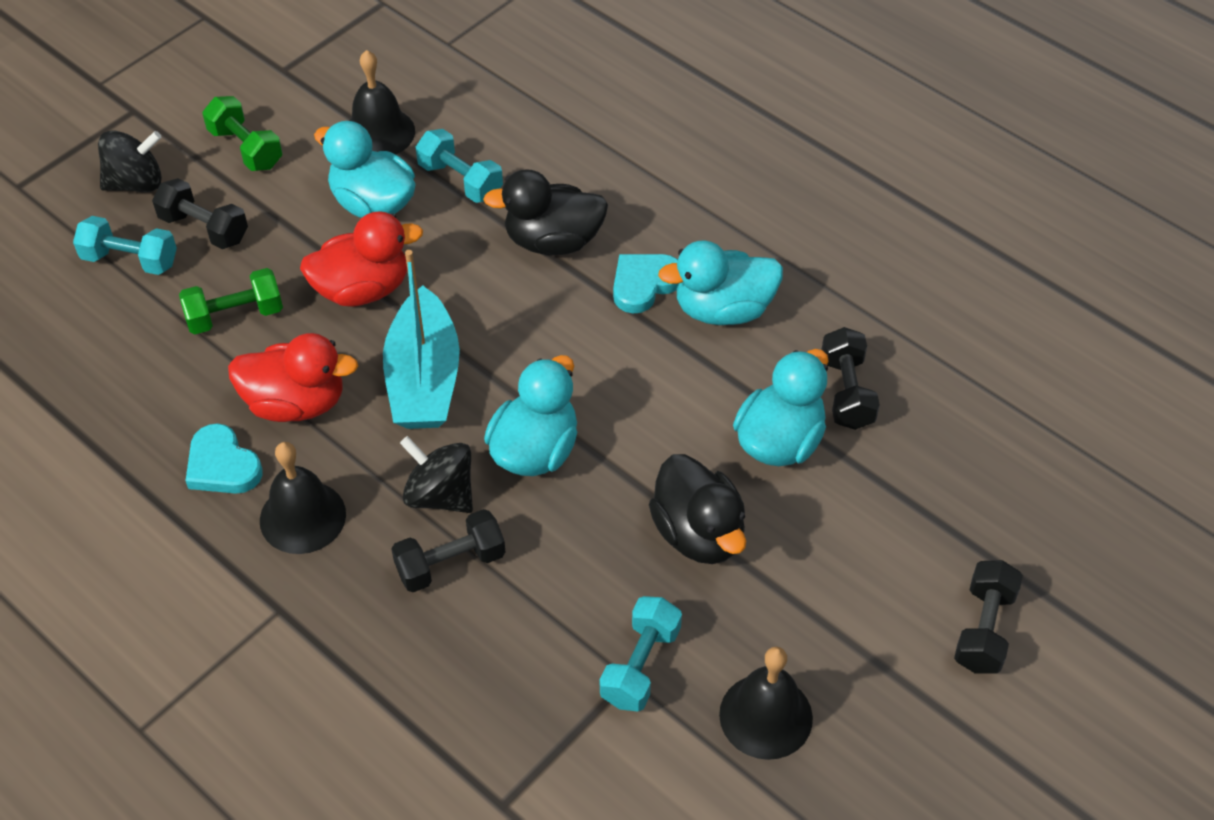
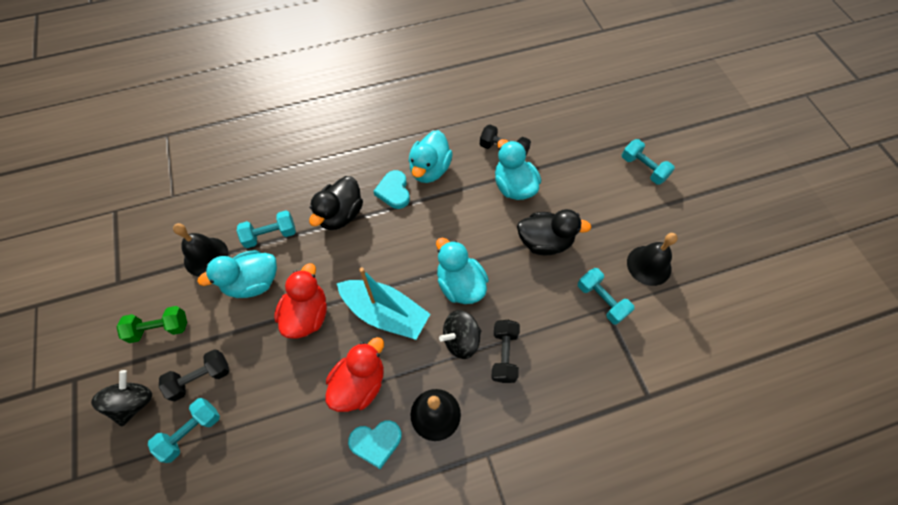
camera: 60 degrees left, 10 degrees up
green dumbbell [179,268,283,334] -> none
black dumbbell [954,560,1023,674] -> turquoise dumbbell [622,139,675,185]

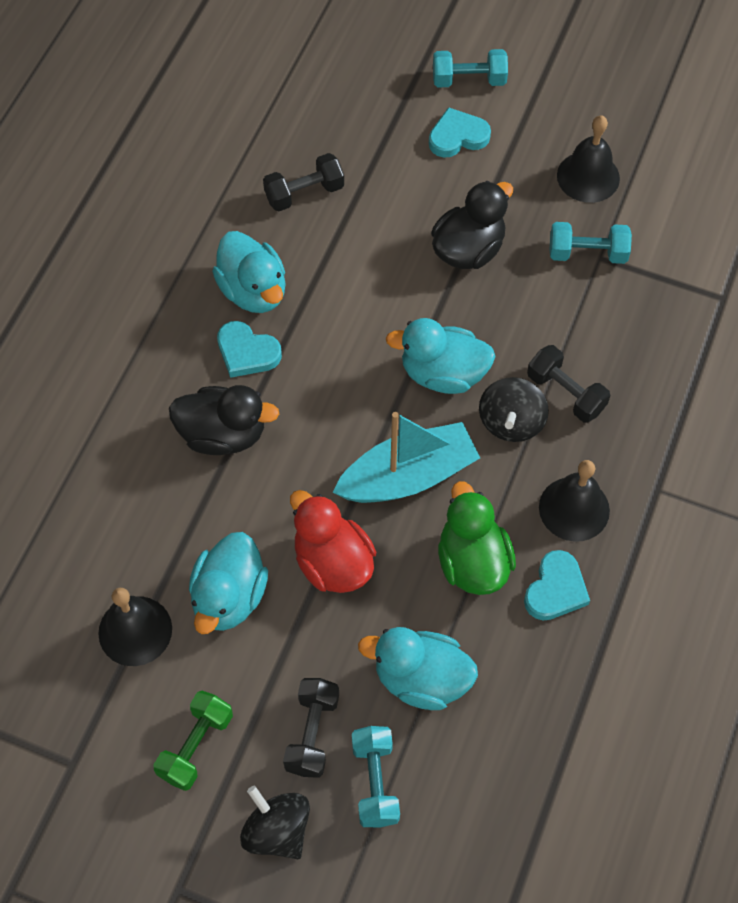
camera: 50 degrees left, 0 degrees up
turquoise dumbbell [237,210,296,248] -> none
black duck [309,176,363,230] -> black duck turned 60 degrees counterclockwise [169,385,279,455]
red duck [326,337,384,412] -> green duck [438,481,516,595]
turquoise duck [495,139,541,200] -> turquoise duck moved to [358,627,478,710]
none -> turquoise heart [429,107,491,158]

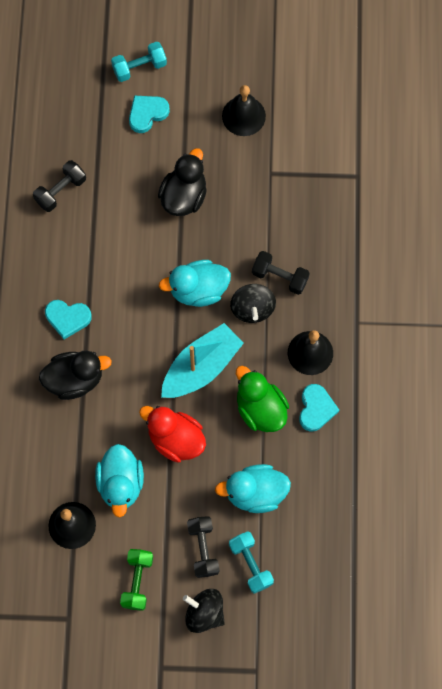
camera: 20 degrees left, 10 degrees up
turquoise duck [212,231,286,313] -> none
turquoise dumbbell [549,222,632,264] -> none

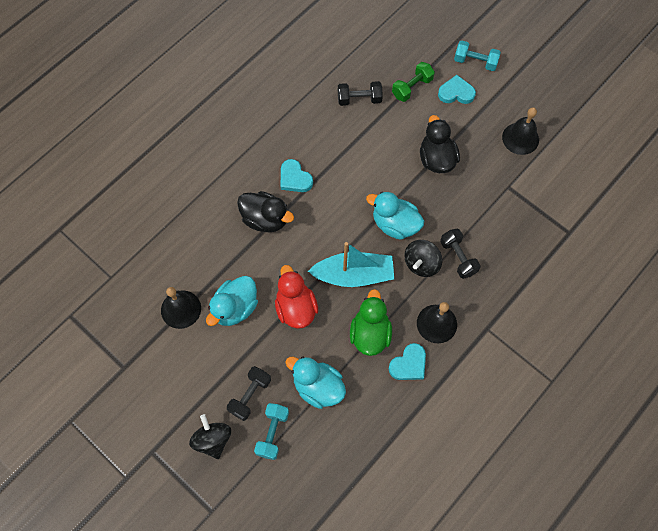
camera: 40 degrees right, 5 degrees down
green dumbbell [120,549,153,611] -> green dumbbell moved to [392,62,435,102]
black duck [158,148,207,216] -> black duck turned 75 degrees counterclockwise [420,115,460,173]

